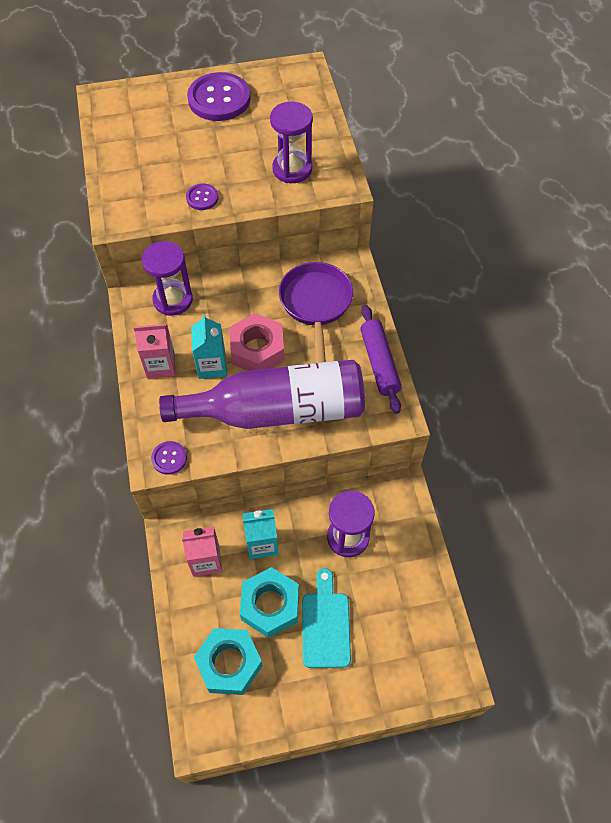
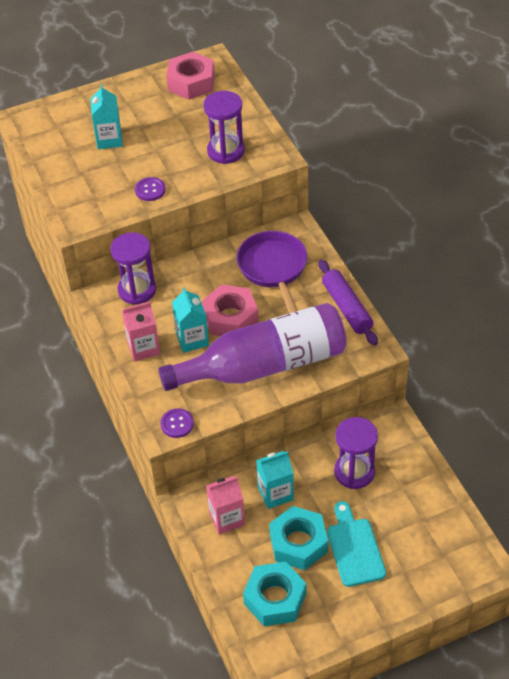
camera: 10 degrees left, 10 degrees down
purple button [187,72,251,121] -> none
none -> turquoise carton [90,84,123,149]
none -> pink nut [166,52,215,100]

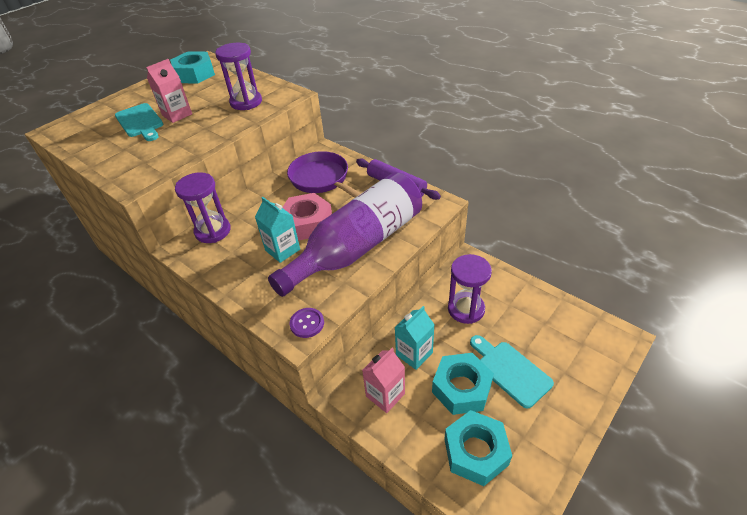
camera: 25 degrees left, 5 degrees down
turquoise carton [90,84,123,149] -> turquoise cutting board [115,103,163,141]
pink carton [122,302,160,362] -> pink carton moved to [146,59,192,123]
purple button [135,177,166,201] -> none
pink nut [166,52,215,100] -> turquoise nut [170,52,215,83]

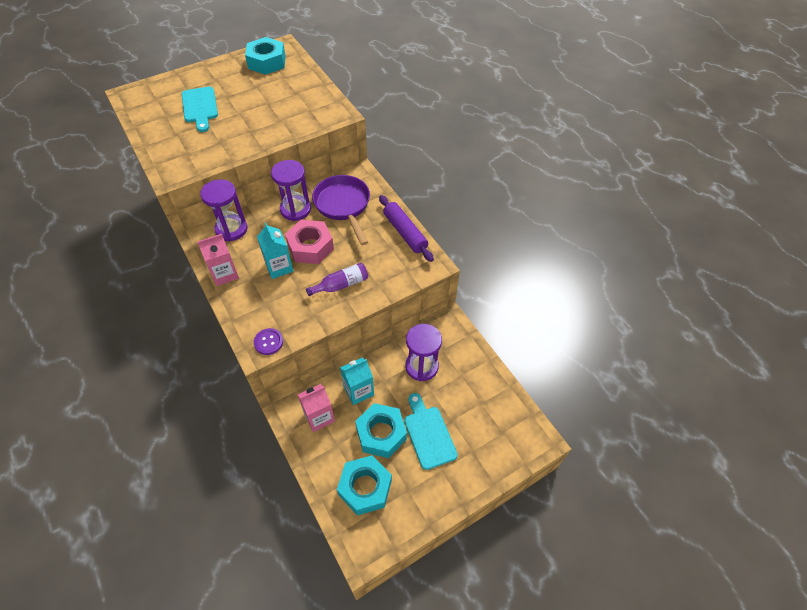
camera: 15 degrees right, 10 degrees up
pink carton [146,59,192,123] -> pink carton moved to [197,234,239,286]
purple hourglass [215,43,262,110] -> purple hourglass moved to [271,160,311,221]
purple bottle [268,173,422,297] -> purple bottle [306,263,368,296], size x0.40

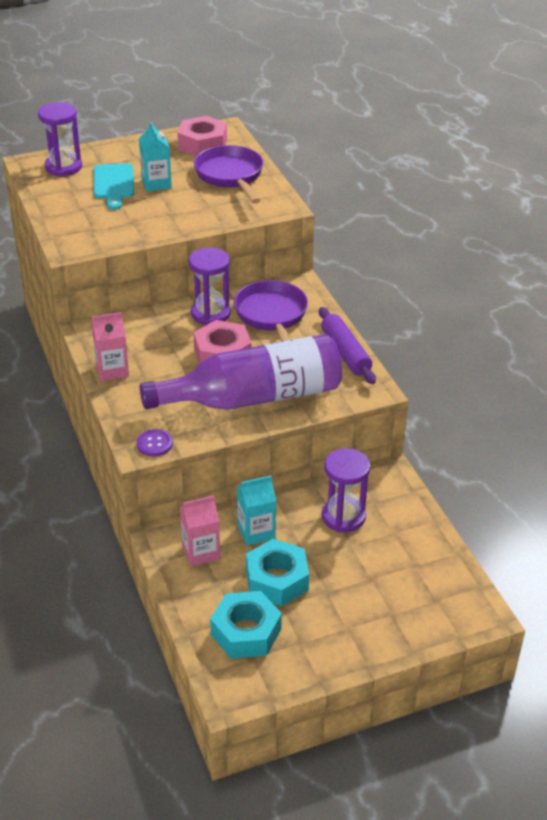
camera: 10 degrees right, 15 degrees down
purple hourglass [200,179,247,241] -> purple hourglass moved to [38,102,82,177]
turquoise nut [245,37,286,75] -> pink nut [178,116,227,156]
turquoise carton [257,223,293,279] -> turquoise carton moved to [139,122,172,191]
purple bottle [306,263,368,296] -> purple bottle [140,334,342,410], size x2.50
turquoise cutting board [404,393,458,470] -> none
none -> purple pan [194,145,263,204]

